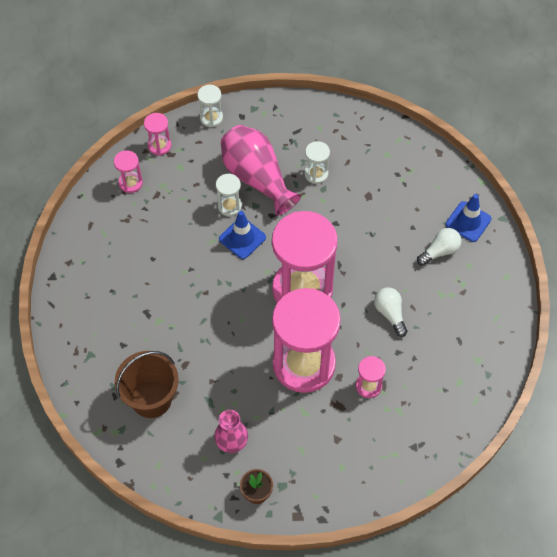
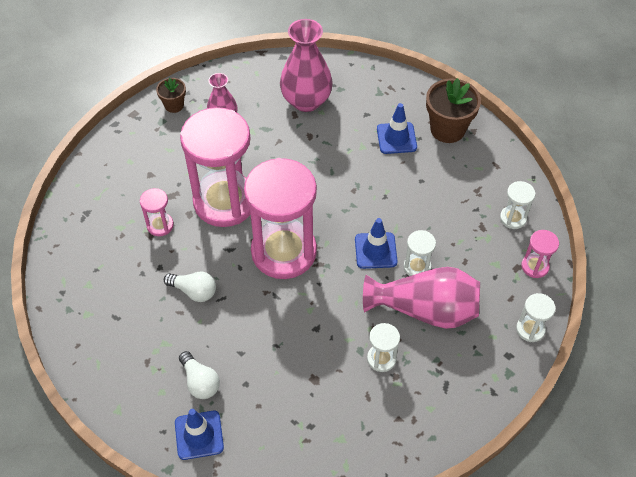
camera: 135 degrees right, 5 degrees down
pink hourglass [114,150,143,193] -> white hourglass [500,181,536,229]
brown bucket [115,351,179,418] -> pink vase [280,19,333,112]
white light bulb [417,228,462,266] -> white light bulb turned 45 degrees counterclockwise [179,351,220,399]
none -> blue traffic cone [377,103,417,154]
none -> brown flower pot [426,78,481,143]

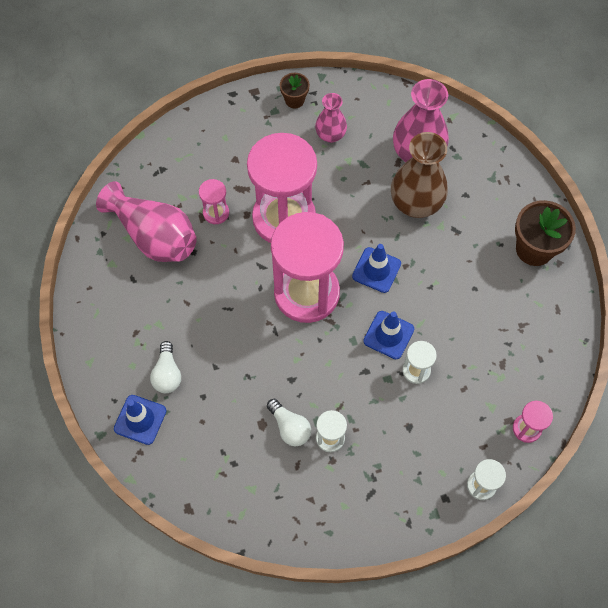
camera: 30 degrees right, 10 degrees up
white light bulb [164,272,216,302] -> white light bulb moved to [267,399,311,446]
pink vase [363,267,480,329] -> pink vase moved to [96,181,197,262]
blue traffic cone [377,103,417,154] -> blue traffic cone moved to [352,244,401,293]
white hourglass [500,181,536,229] -> none
none -> brown vase [391,132,448,218]

